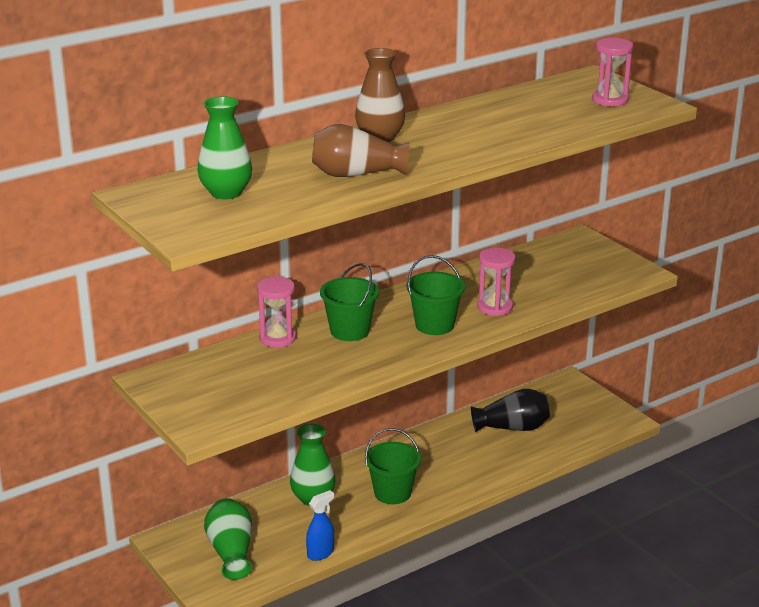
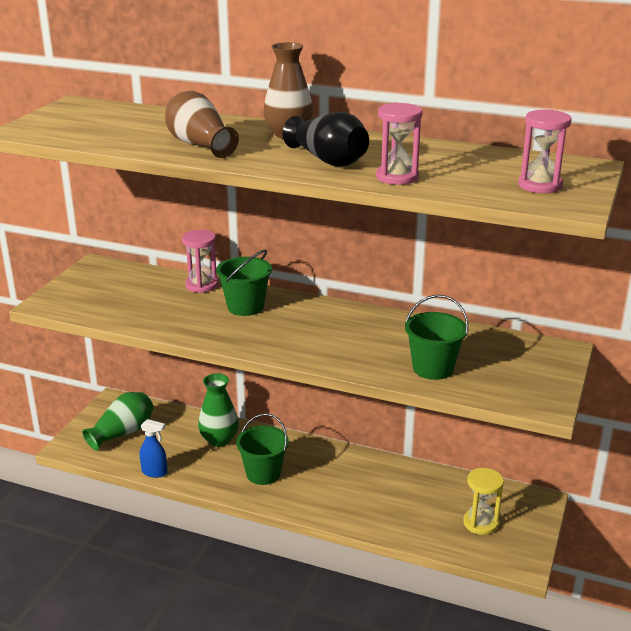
camera: 55 degrees right, 0 degrees up
green vase [197,96,252,199] -> none
green bucket [406,255,465,335] -> green bucket moved to [405,295,469,380]
black vase [471,389,550,432] -> black vase moved to [283,112,369,167]
pink hourglass [477,248,516,316] -> pink hourglass moved to [376,103,422,185]
none -> yellow hourglass [463,468,504,535]

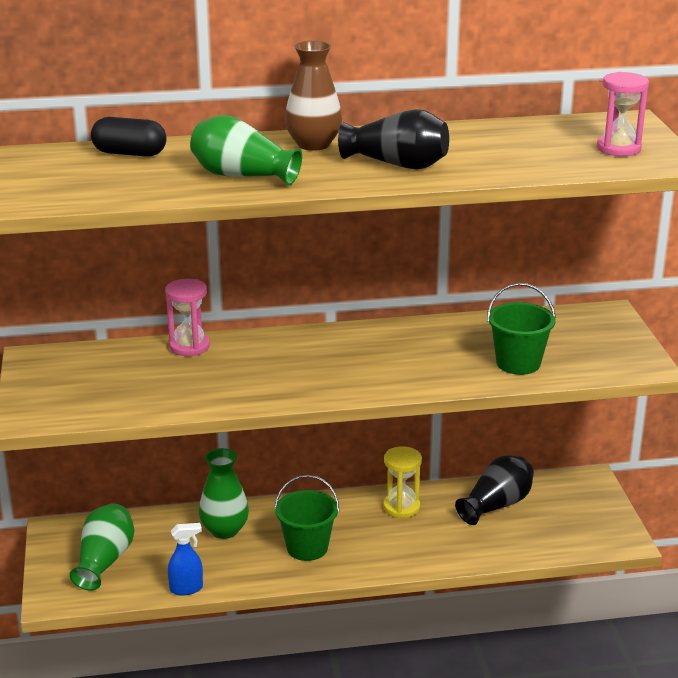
camera: 30 degrees left, 0 degrees up
brown vase [165,91,239,158] -> green vase [190,115,302,185]
green bucket [216,249,272,316] -> none
pink hourglass [376,103,422,185] -> none
yellow hourglass [463,468,504,535] -> yellow hourglass moved to [383,446,422,518]
none -> black capsule [91,117,167,157]
none -> black vase [455,455,534,525]

